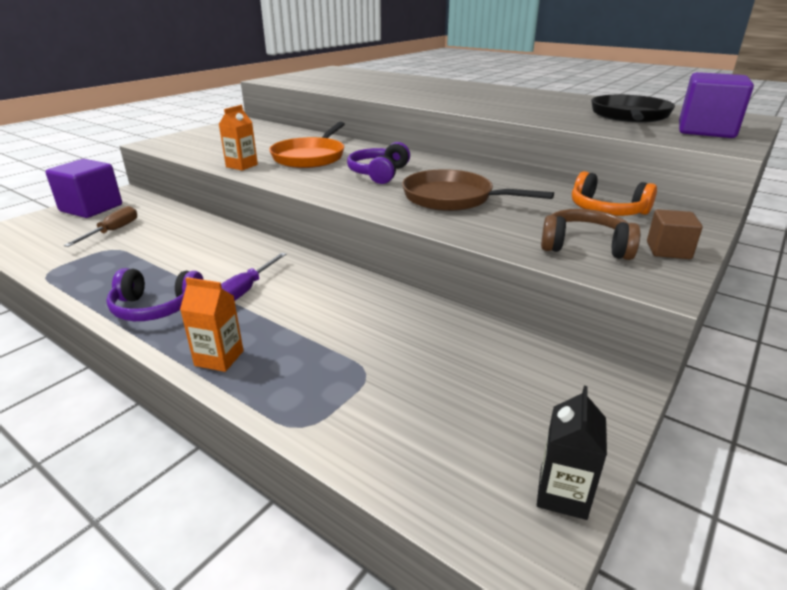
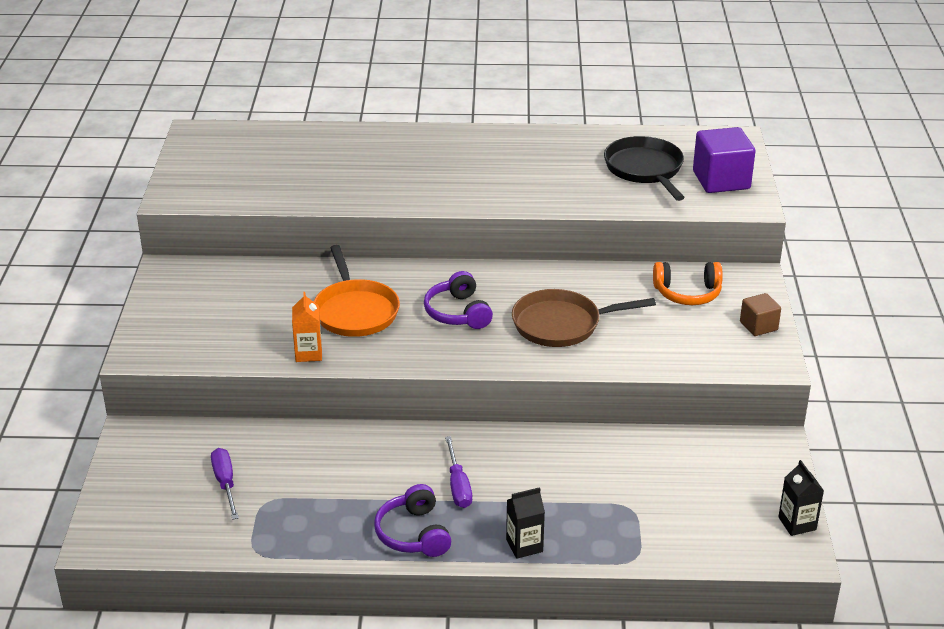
camera: 35 degrees left, 5 degrees up
purple cube [46,159,122,218] -> none
brown screwdriver [64,206,137,247] -> purple screwdriver [211,448,239,520]
purple headphones [106,268,204,321] -> purple headphones turned 105 degrees clockwise [374,484,451,557]
orange carton [180,277,243,372] -> black carton [506,487,545,559]
brown headphones [541,209,640,260] -> none

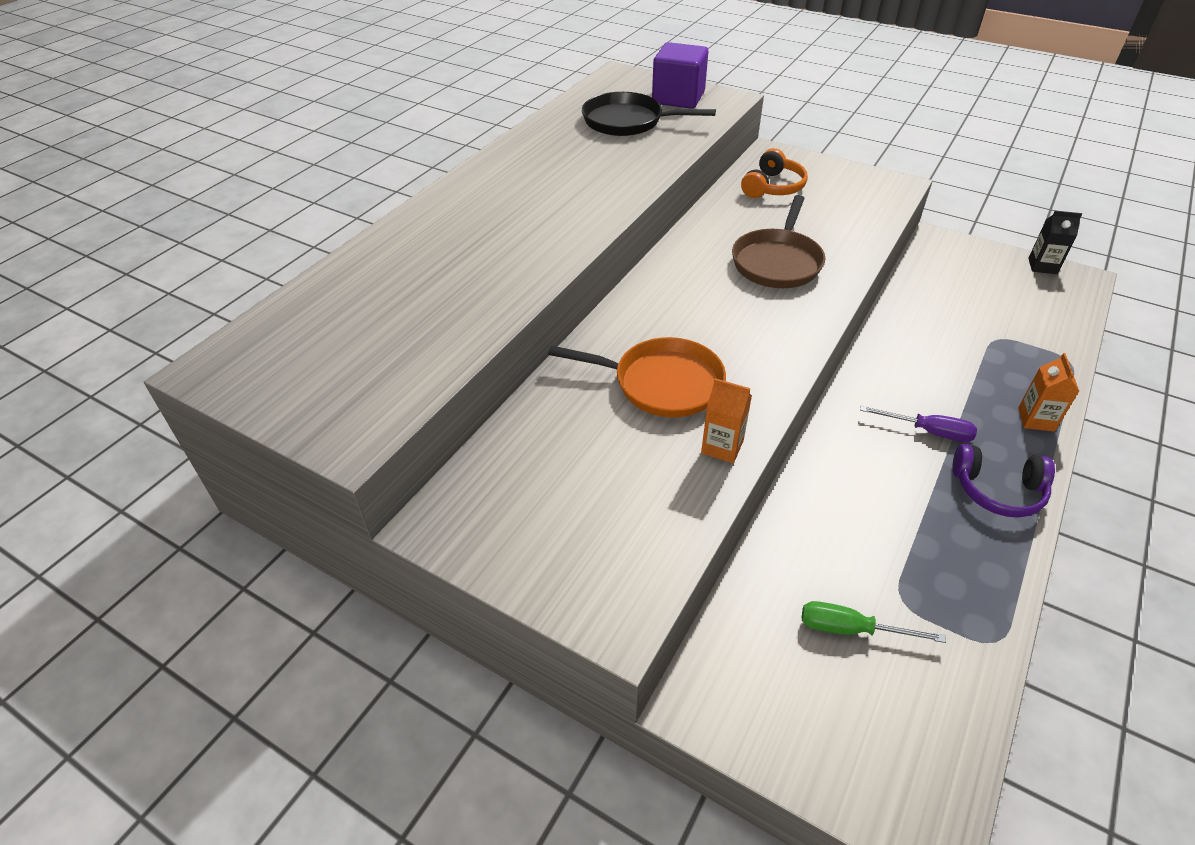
camera: 60 degrees left, 10 degrees up
purple screwdriver [211,448,239,520] -> green screwdriver [802,601,946,643]
purple headphones [424,271,493,329] -> none
black carton [506,487,545,559] -> orange carton [1018,353,1080,432]
brown cube [740,293,781,336] -> none

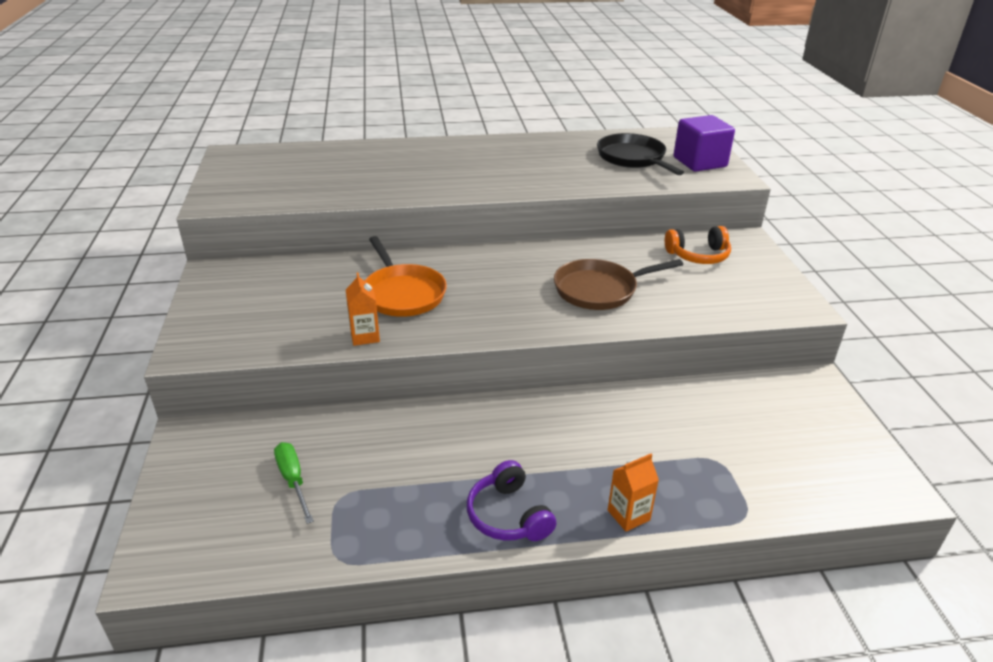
camera: 50 degrees right, 10 degrees down
purple screwdriver [860,406,977,442] -> none
black carton [1028,211,1082,274] -> none

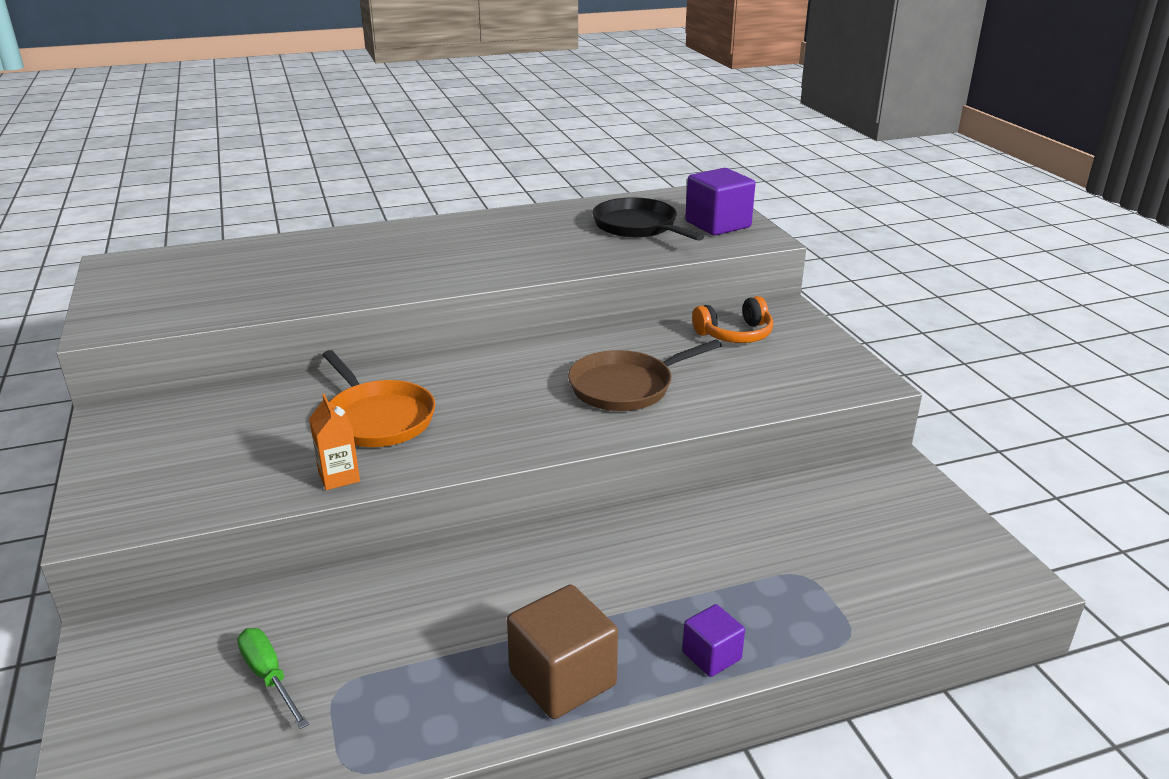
camera: 10 degrees left, 5 degrees down
purple headphones [467,460,556,541] -> brown cube [507,585,618,719]
orange carton [608,454,659,532] -> purple cube [682,604,745,677]

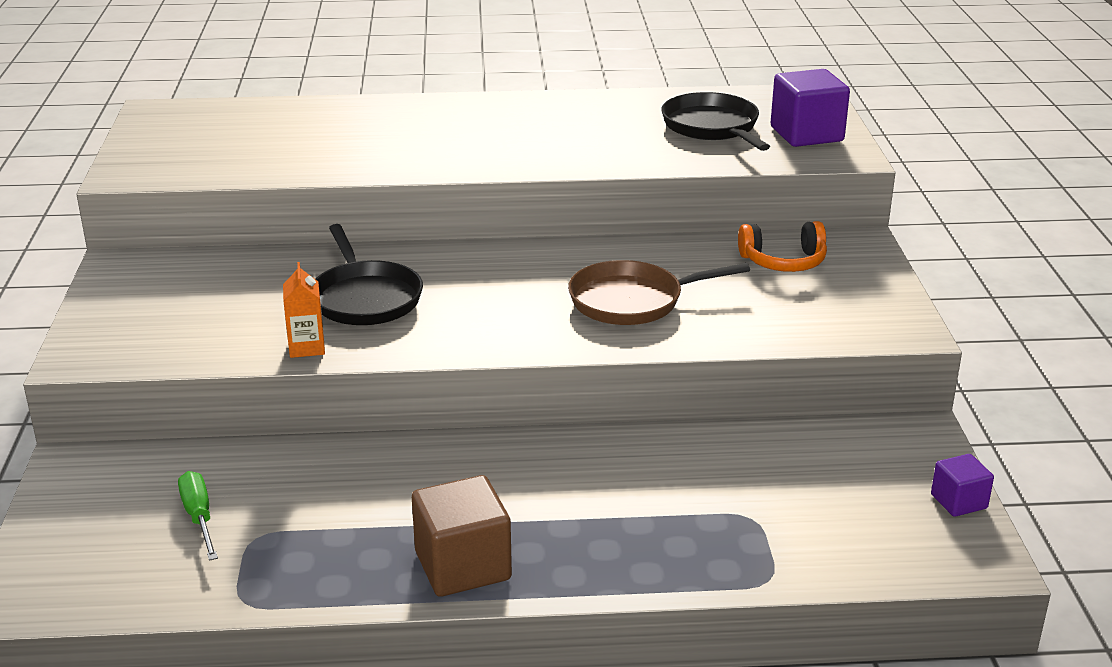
camera: 15 degrees right, 0 degrees up
orange pan [322,350,435,447] -> black pan [316,224,423,325]
purple cube [682,604,745,677] -> purple cube moved to [931,454,994,517]

